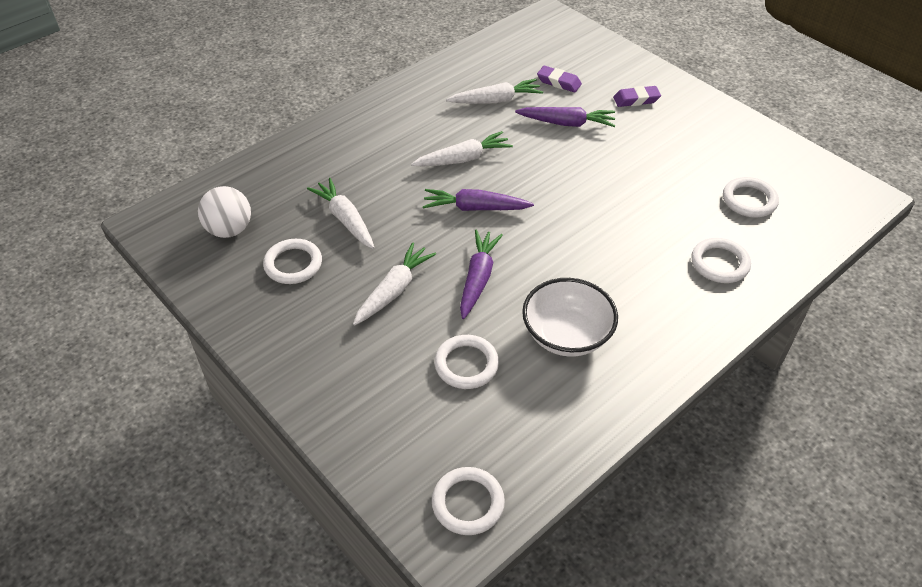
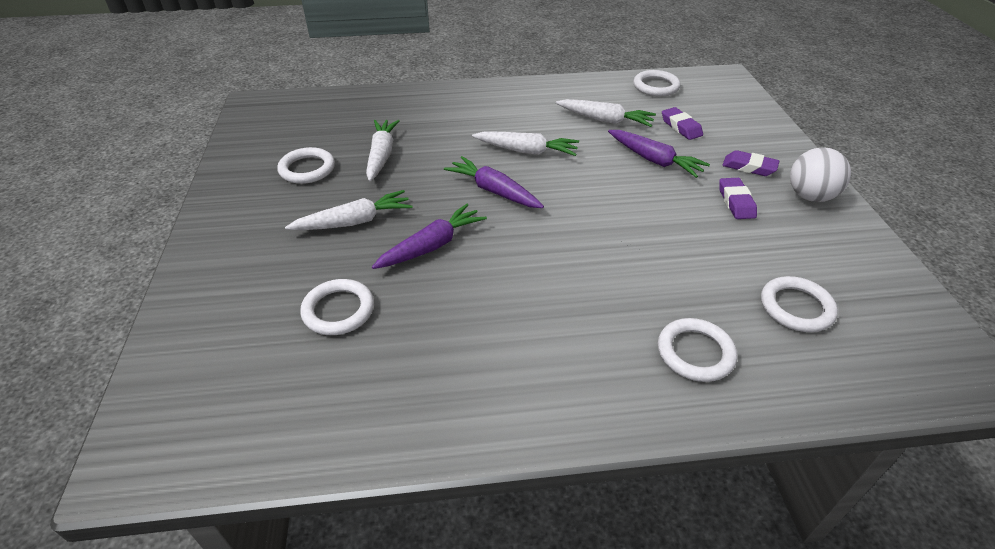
camera: 35 degrees right, 5 degrees down
white ball [198,186,251,238] -> white ball moved to [790,147,851,202]
white ring [432,467,505,535] -> white ring moved to [633,70,681,97]
white bowl [522,278,618,357] -> none
none -> purple eraser [719,178,757,219]

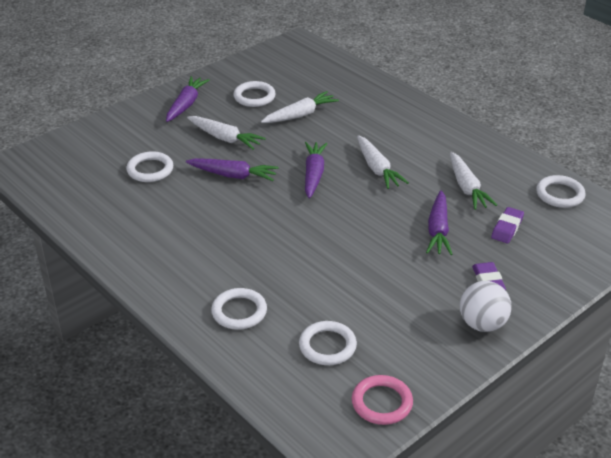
camera: 55 degrees right, 5 degrees down
purple eraser [719,178,757,219] -> none
none -> purple carrot [166,76,210,122]
none -> pink ring [352,375,413,425]

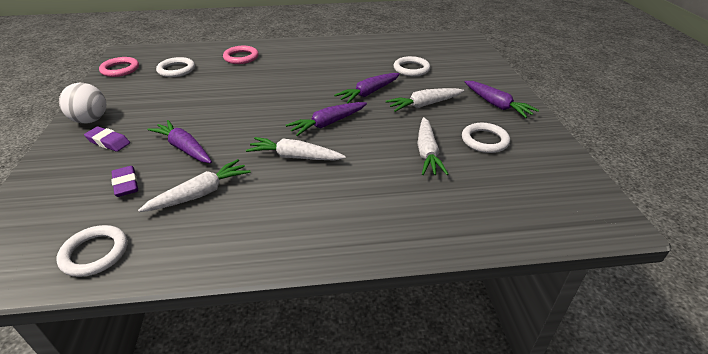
camera: 125 degrees right, 0 degrees up
white ring [211,288,267,330] -> pink ring [223,46,259,64]
purple carrot [305,142,328,199] -> purple carrot turned 105 degrees clockwise [286,102,367,136]
white carrot [450,152,497,210] -> white carrot turned 120 degrees clockwise [138,159,251,212]

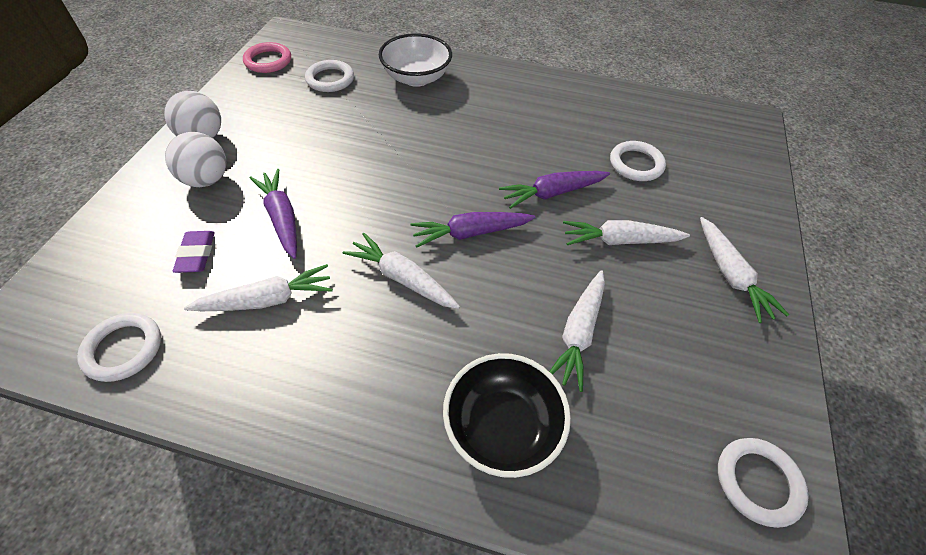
camera: 20 degrees right, 15 degrees up
purple eraser [84,127,130,152] -> white ball [165,132,226,187]
pink ring [223,46,259,64] -> white bowl [379,33,452,87]
white ring [462,123,510,153] -> white ring moved to [718,438,809,528]
purple carrot [465,81,539,118] -> white carrot [700,217,789,323]
none -> black bowl [443,353,571,478]

